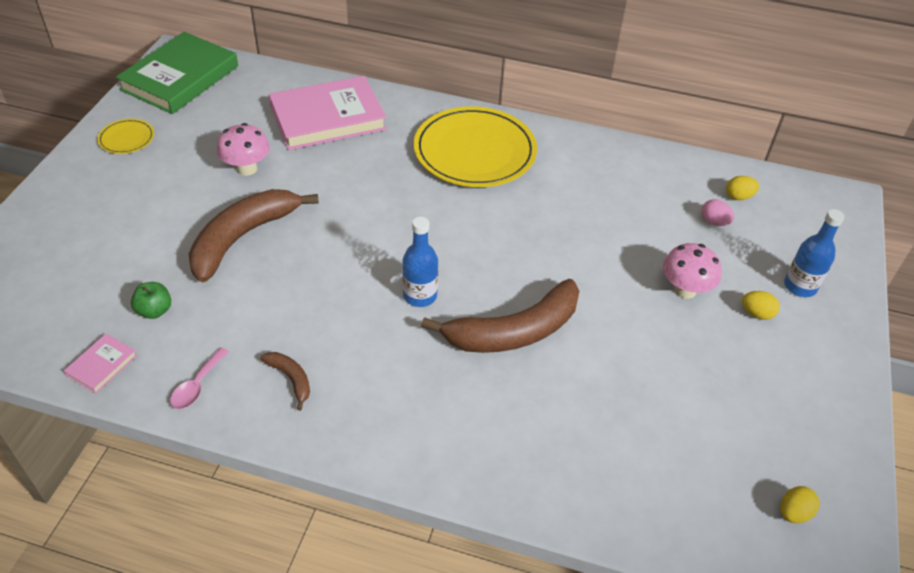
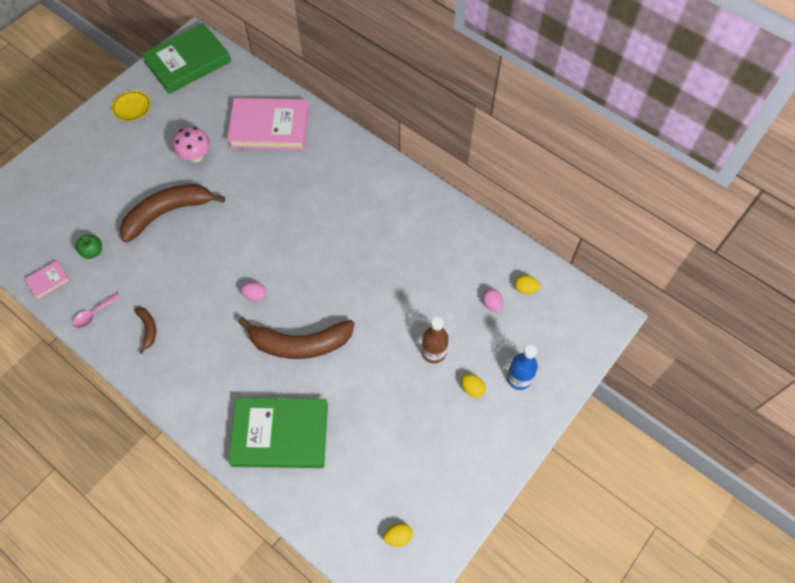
camera: 25 degrees right, 15 degrees up
blue bottle [402,217,438,307] -> pink egg [241,282,266,302]
yellow plate [414,107,537,187] -> none
pink mushroom [663,243,722,299] -> brown bottle [422,317,449,363]
none -> green book [228,398,328,468]

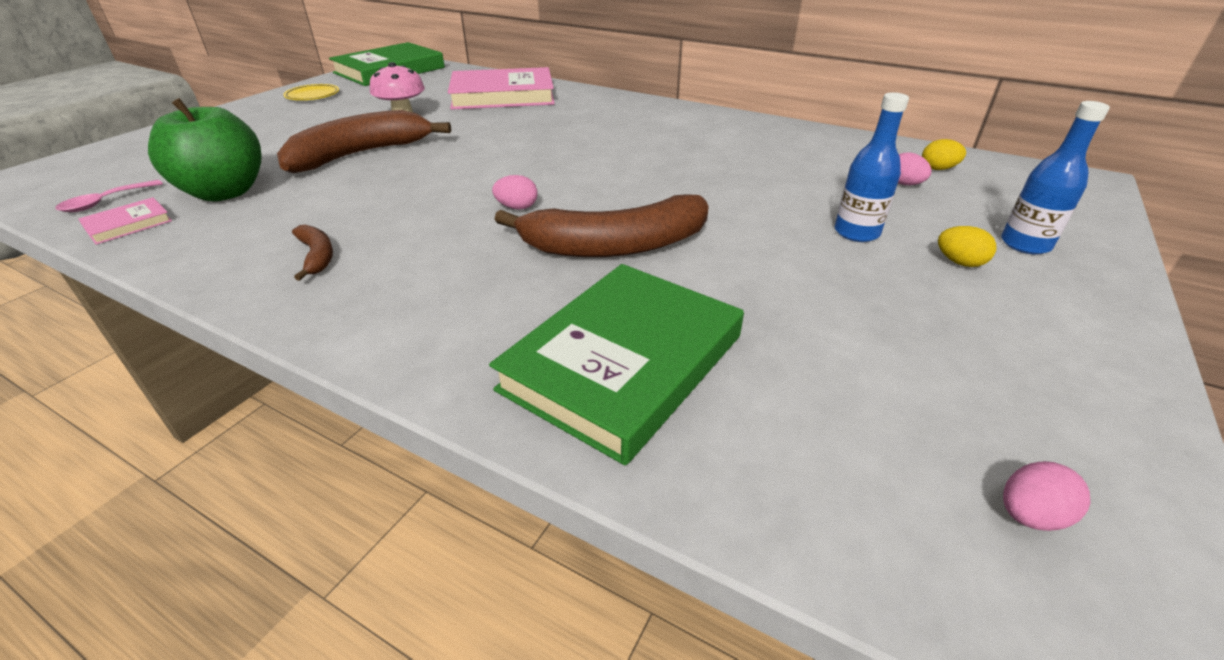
camera: 10 degrees left, 25 degrees down
pink spoon [72,292,121,328] -> pink spoon moved to [55,180,163,212]
green apple [75,235,102,259] -> green apple [148,98,262,202], size x2.16
green book [228,398,328,468] -> green book turned 45 degrees counterclockwise [489,264,744,465]
yellow egg [383,523,413,547] -> pink egg [1003,461,1091,531]
brown bottle [422,317,449,363] -> blue bottle [835,92,909,242]

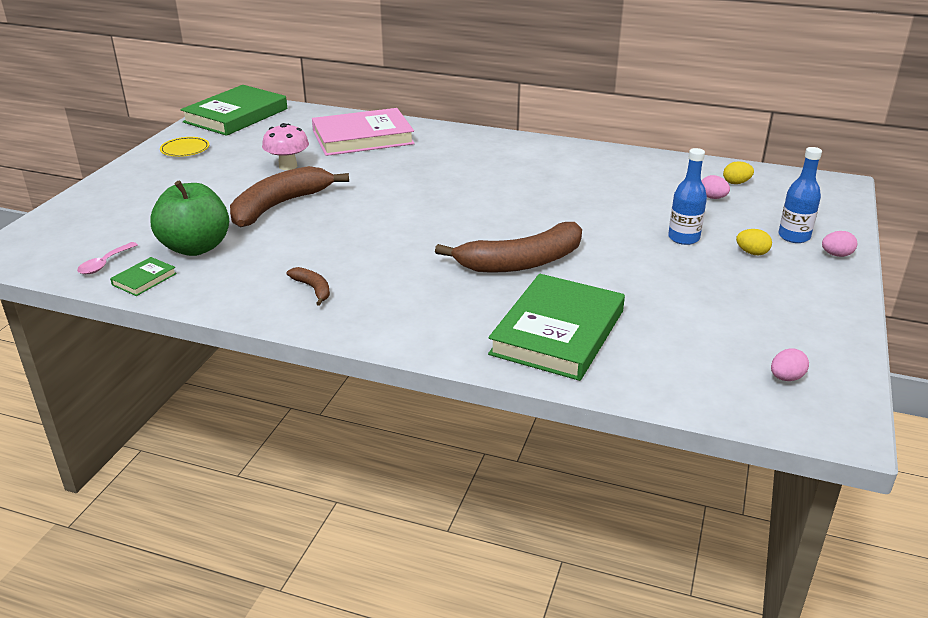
camera: 10 degrees left, 5 degrees down
pink book [78,197,172,245] -> green book [110,257,177,296]
pink egg [492,175,537,210] -> pink egg moved to [822,231,857,257]

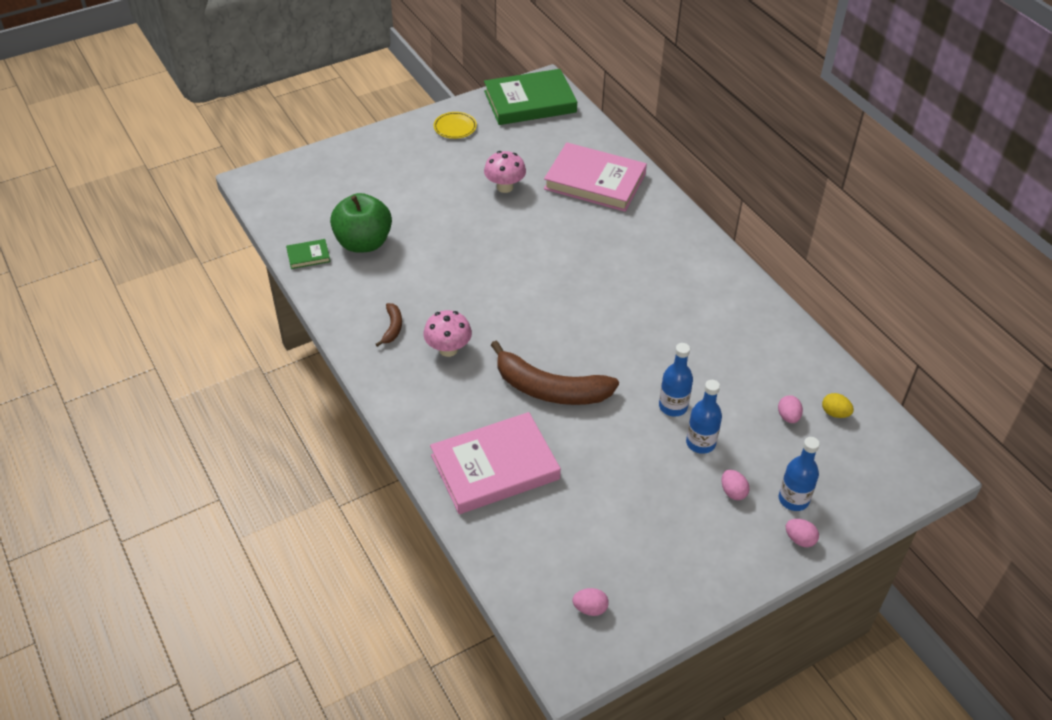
camera: 40 degrees right, 15 degrees up
pink spoon [77,242,138,274] -> none
brown banana [230,166,349,227] -> none
green book [488,274,625,381] -> pink book [430,412,561,514]
yellow egg [736,229,772,255] -> pink egg [722,470,750,500]
none -> pink mushroom [423,310,472,357]
none -> blue bottle [659,343,693,417]

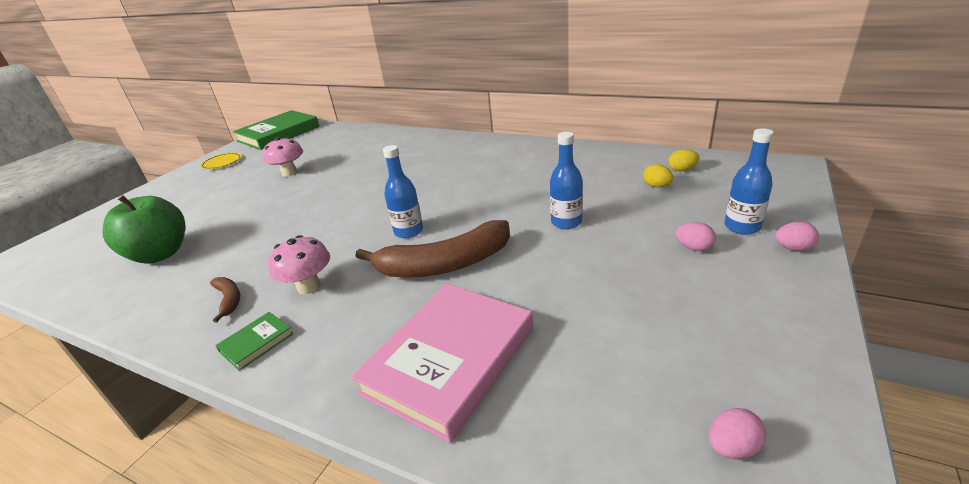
camera: 30 degrees left, 15 degrees down
green book [286,239,330,269] -> green book moved to [215,312,293,371]
pink book [544,142,647,212] -> none
blue bottle [686,380,722,454] -> blue bottle moved to [383,145,423,238]
pink egg [778,395,803,423] -> yellow egg [643,164,673,187]

